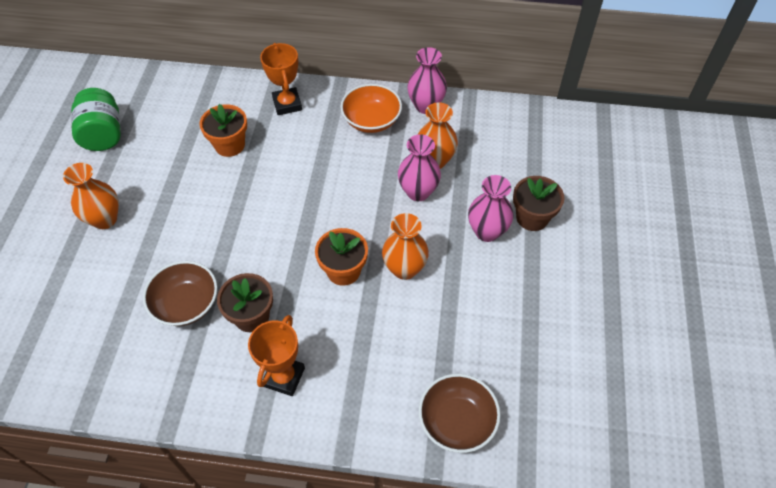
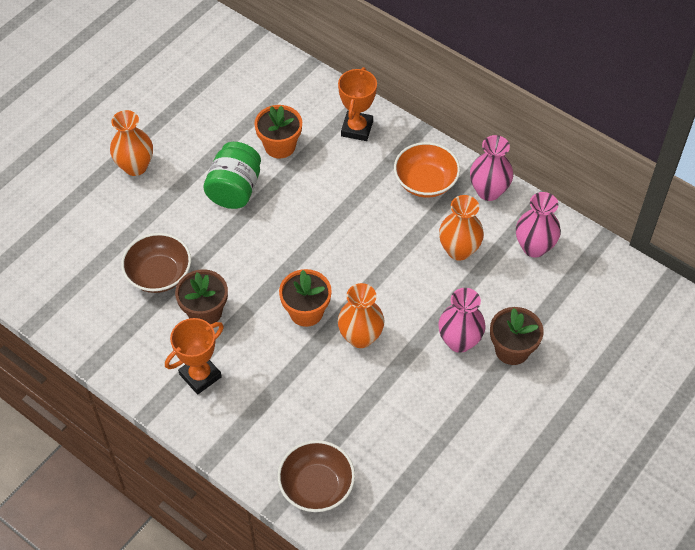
camera: 30 degrees right, 0 degrees up
green jar [71,88,121,151] -> green jar moved to [203,142,261,209]
pink vase [398,134,441,201] -> pink vase moved to [516,192,561,258]

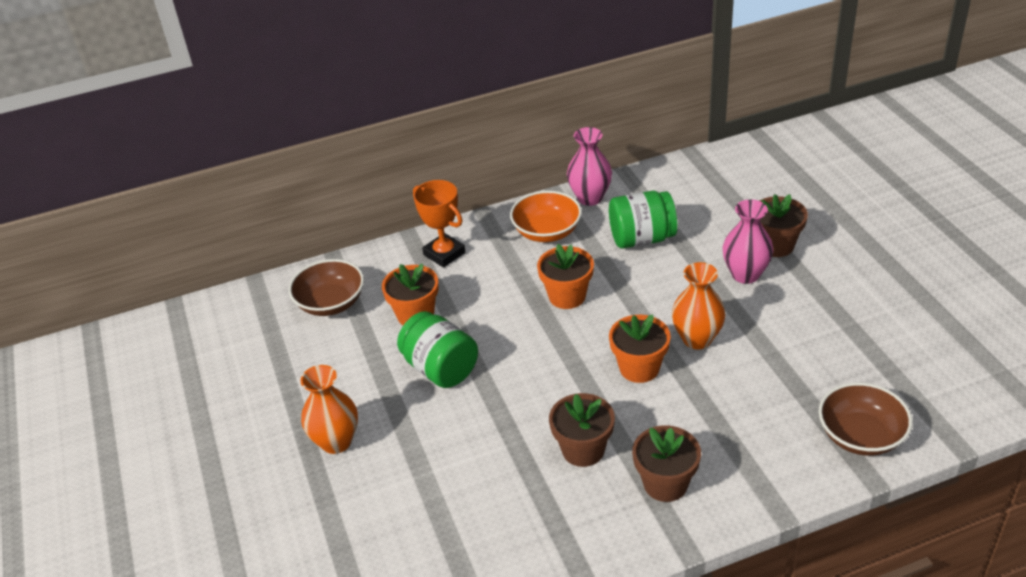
camera: 55 degrees left, 15 degrees down
brown bowl [121,233,191,293] -> brown bowl moved to [289,259,364,316]
orange trophy [165,318,224,394] -> brown flower pot [632,425,701,502]
orange vase [439,195,484,261] -> green jar [609,191,677,248]
pink vase [516,192,561,258] -> none
none -> orange flower pot [537,244,594,309]

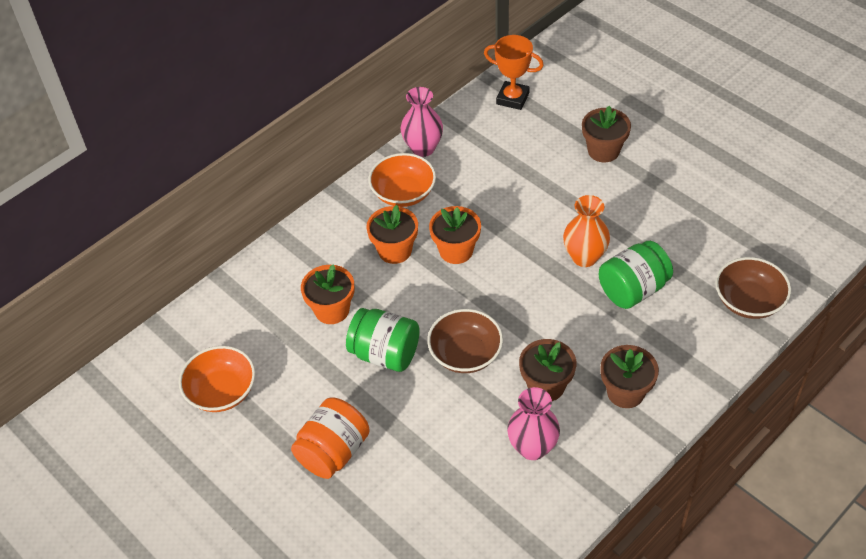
camera: 25 degrees left, 10 degrees up
brown bowl [289,259,364,316] -> brown bowl moved to [427,309,503,373]
orange vase [300,365,358,454] -> orange jar [291,398,370,479]
orange trophy [413,180,465,268] -> orange trophy moved to [484,35,544,110]
green jar [609,191,677,248] -> green jar moved to [599,241,673,309]
orange flower pot [609,314,671,383] -> orange flower pot moved to [366,205,418,264]
pink vase [722,200,774,284] -> pink vase moved to [507,387,560,460]
none -> orange bowl [179,346,255,412]

